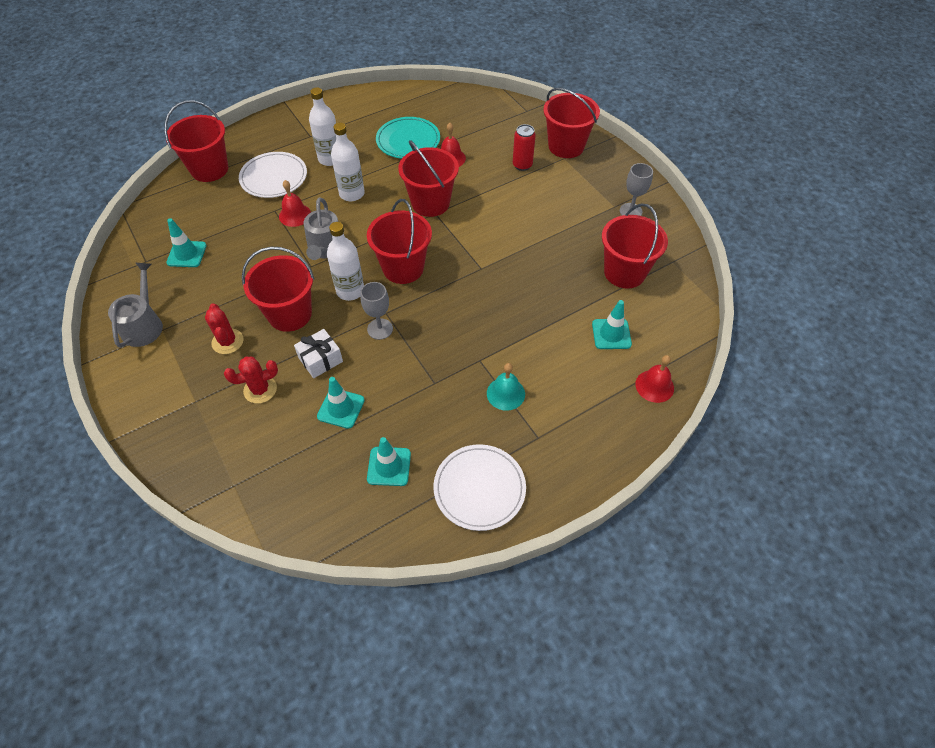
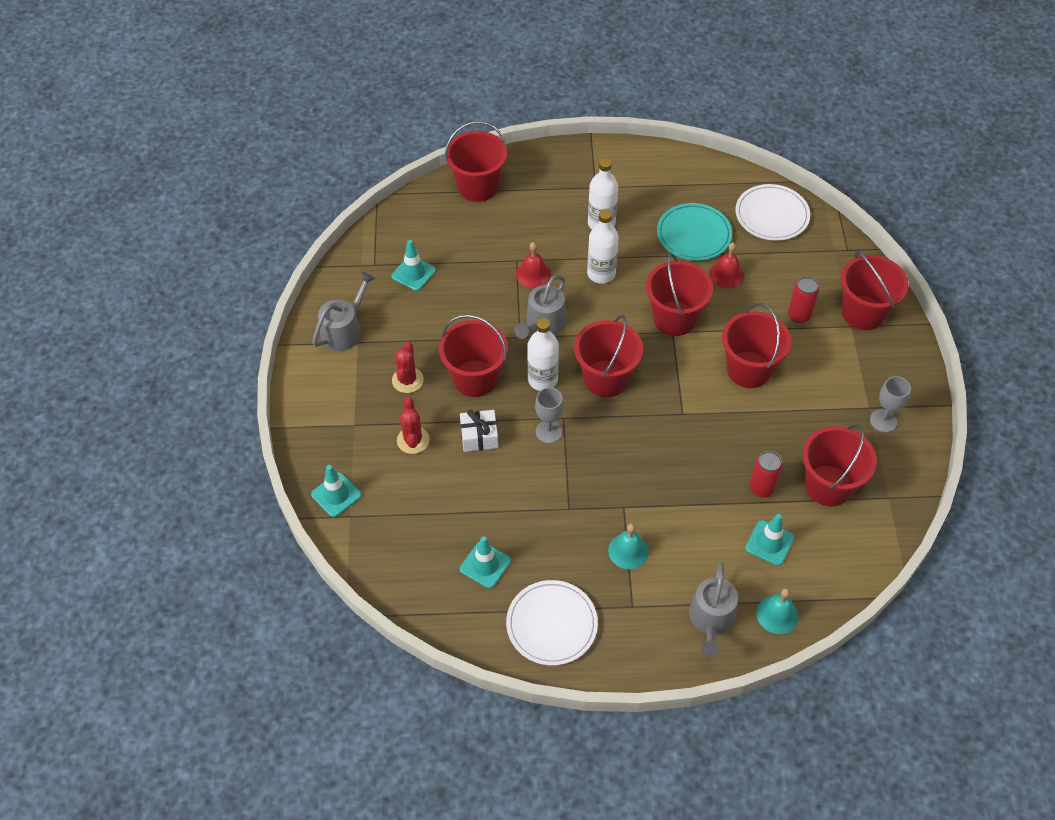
camera: 30 degrees right, 0 degrees up
red cactus [224,356,278,404] -> red cactus turned 75 degrees clockwise [397,397,430,454]
white plate [239,152,307,198] -> white plate moved to [735,184,810,241]
turquoise traffic cone [317,377,365,429] -> turquoise traffic cone moved to [311,465,362,517]
red bell [635,355,674,403] -> turquoise bell [756,588,798,634]
none -> grey watering can [689,562,738,657]
none -> red bucket [722,303,791,388]
none -> red can [749,451,783,497]

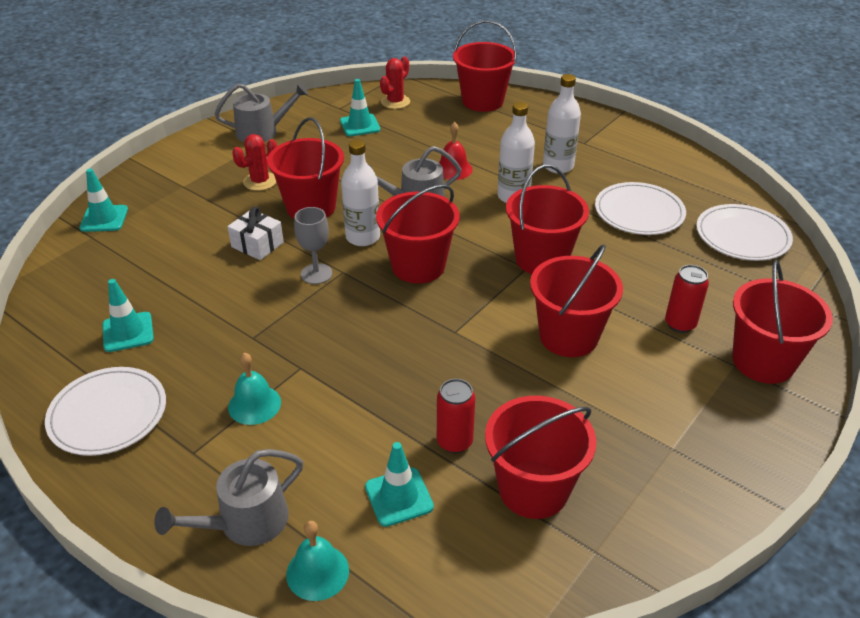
camera: 40 degrees right, 15 degrees down
red cactus [397,397,430,454] -> red cactus moved to [380,56,410,109]
turquoise plate [657,203,732,261] -> white plate [595,182,686,235]
red bell [709,242,744,288] -> none
grey goblet [870,376,911,432] -> none

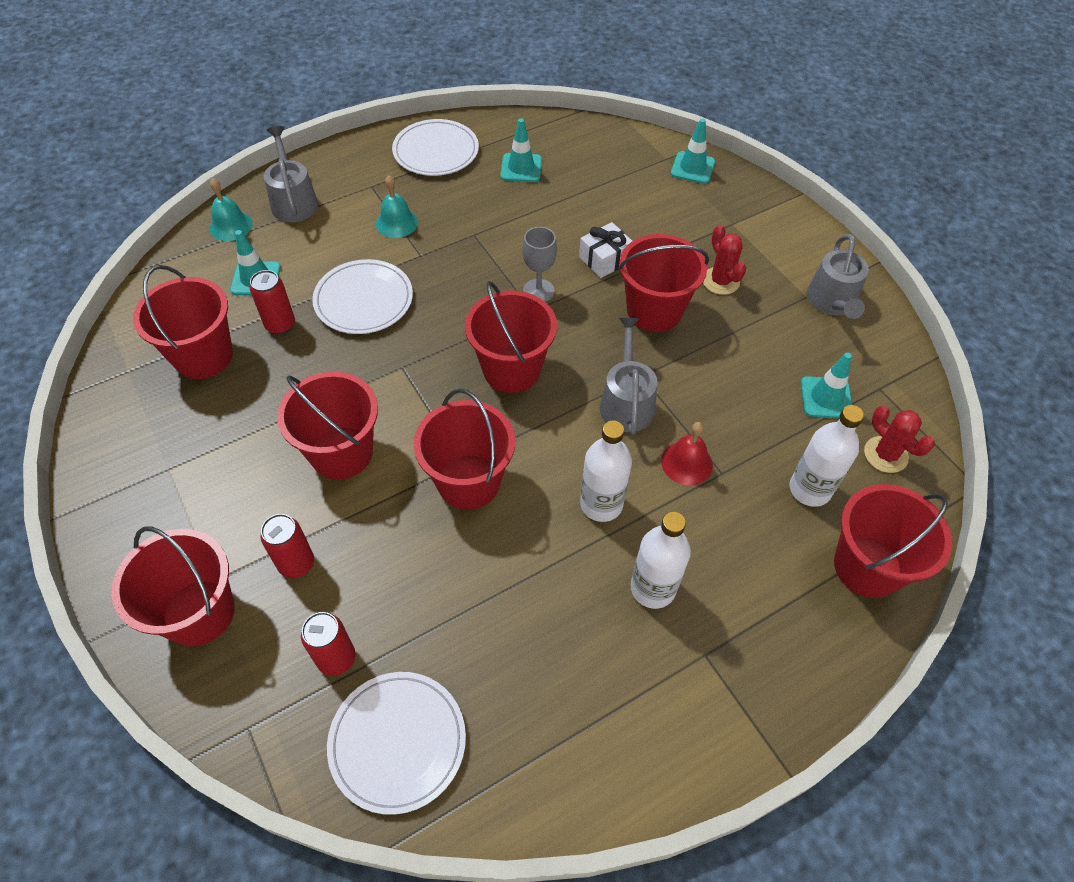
camera: 110 degrees right, 15 degrees up
white bottle [341,140,380,246] -> white bottle moved to [790,405,864,507]
white plate [595,182,686,235] -> white plate moved to [312,259,413,334]
none -> red can [301,612,355,676]

